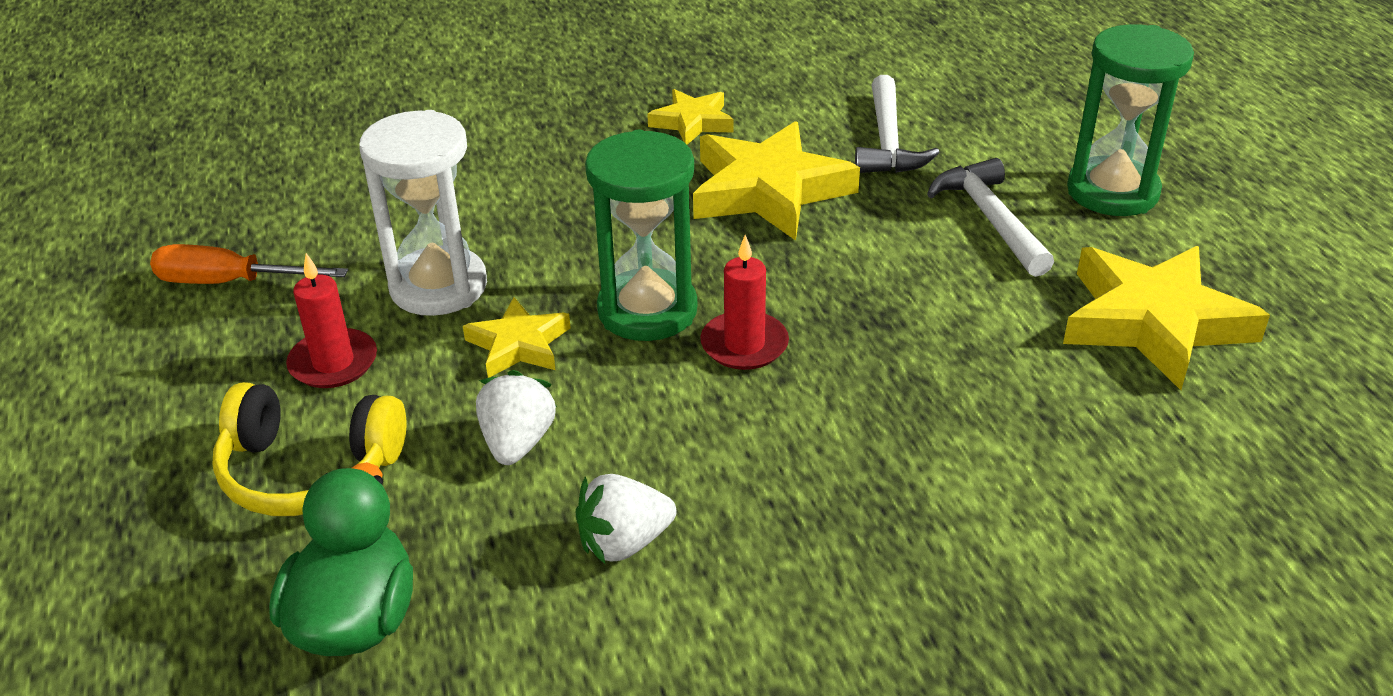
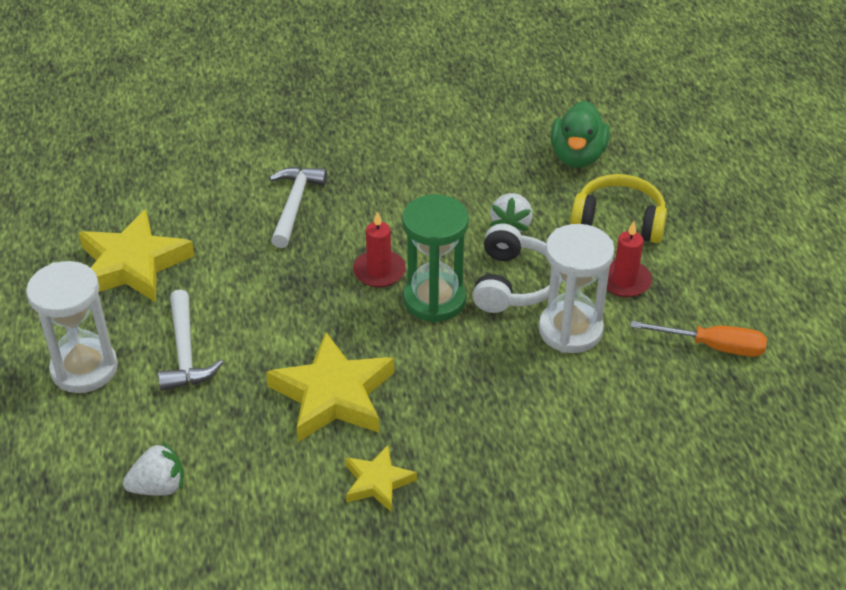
camera: 175 degrees left, 5 degrees up
yellow star [463,297,571,378] -> white headphones [472,224,561,313]
white strawberry [576,474,676,564] -> white strawberry moved to [123,441,184,496]
white hammer [855,75,940,173] -> white hammer moved to [269,167,327,248]
green hourglass [1067,24,1194,216] -> white hourglass [26,261,118,393]

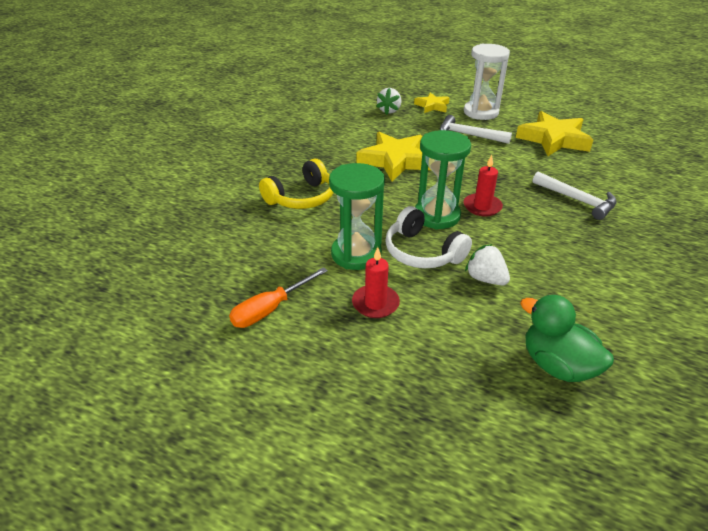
camera: 125 degrees right, 5 degrees down
yellow star [345,445,417,512] -> yellow star moved to [414,92,450,113]
white hourglass [538,224,614,353] -> green hourglass [329,163,385,270]
yellow headphones [570,174,667,243] -> yellow headphones moved to [259,159,334,209]

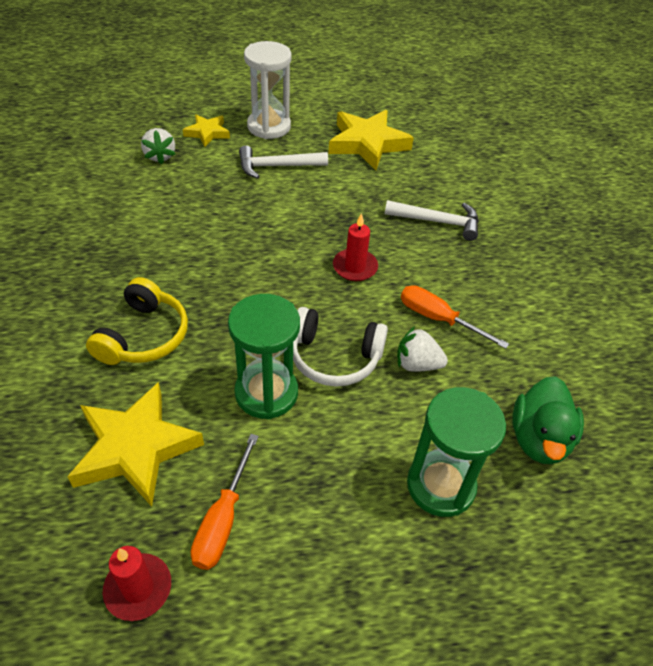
camera: 35 degrees left, 10 degrees up
red candle [352,247,400,318] -> red candle moved to [103,546,171,621]
yellow star [356,132,431,181] -> yellow star moved to [67,382,204,507]
green hourglass [415,130,471,229] -> green hourglass moved to [407,387,506,517]
green duck [520,295,614,382] -> green duck turned 90 degrees counterclockwise [512,376,584,464]
none -> orange screwdriver [401,285,509,349]

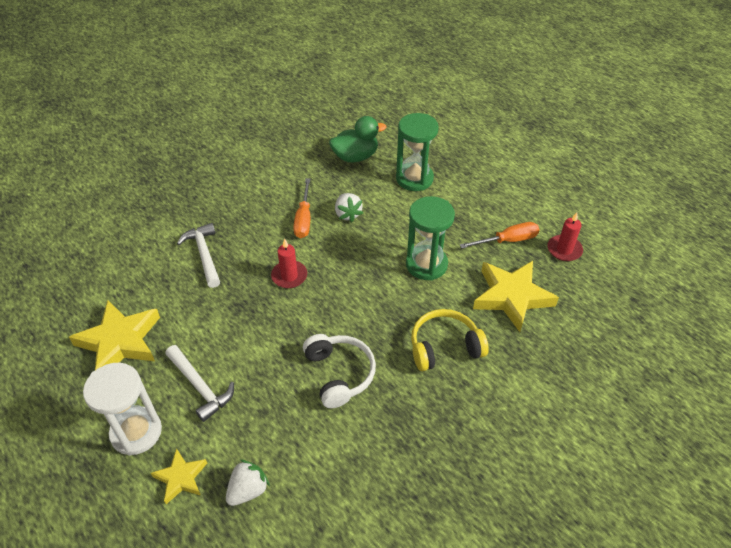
camera: 120 degrees left, 0 degrees up
white headphones [293,307,388,387] -> white headphones moved to [303,334,376,408]

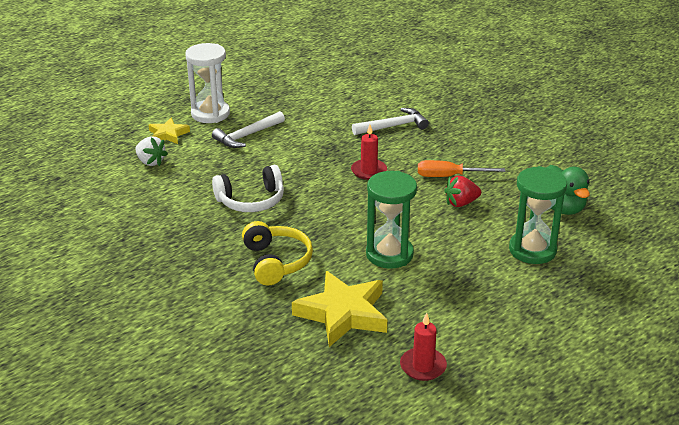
camera: 90 degrees right, 15 degrees down
yellow star [69,300,160,370] -> none
white strawberry [335,193,363,222] -> red strawberry [444,176,481,207]
orange screwdriver [460,222,540,249] -> none

